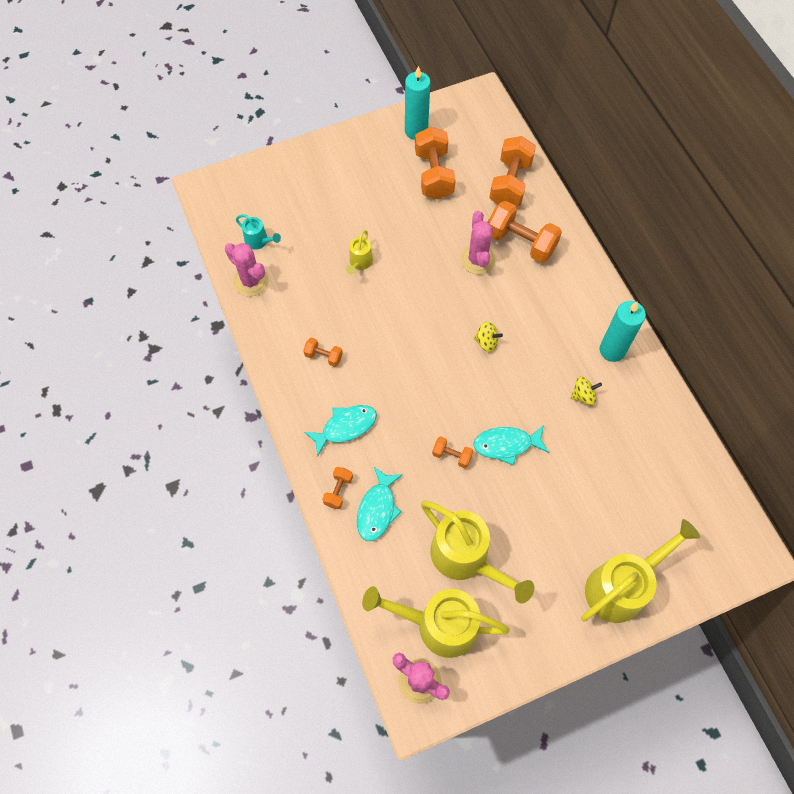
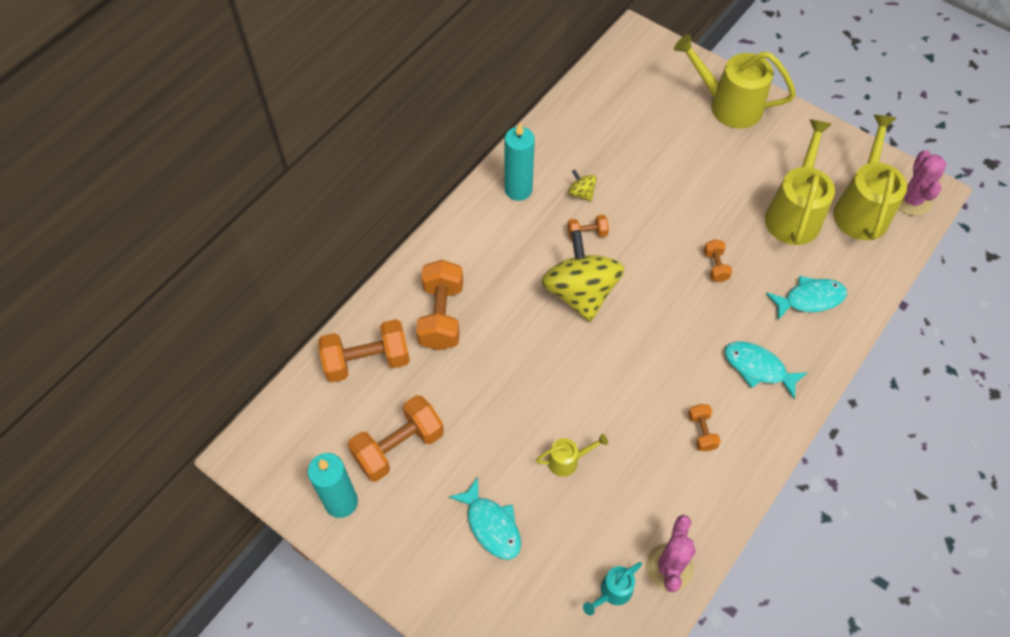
camera: 120 degrees left, 5 degrees down
turquoise watering can [236,214,281,250] -> turquoise watering can turned 135 degrees counterclockwise [583,562,642,615]
orange dumbbell [322,467,353,509] -> orange dumbbell moved to [567,215,609,241]
yellow watering can [362,586,510,658] -> yellow watering can turned 150 degrees counterclockwise [833,115,907,240]
pink cactus [460,211,495,275] -> none
turquoise fish [473,425,549,466] -> turquoise fish moved to [449,477,521,560]
yellow spinning top [474,321,503,352] -> yellow spinning top [541,230,625,322], size x2.39

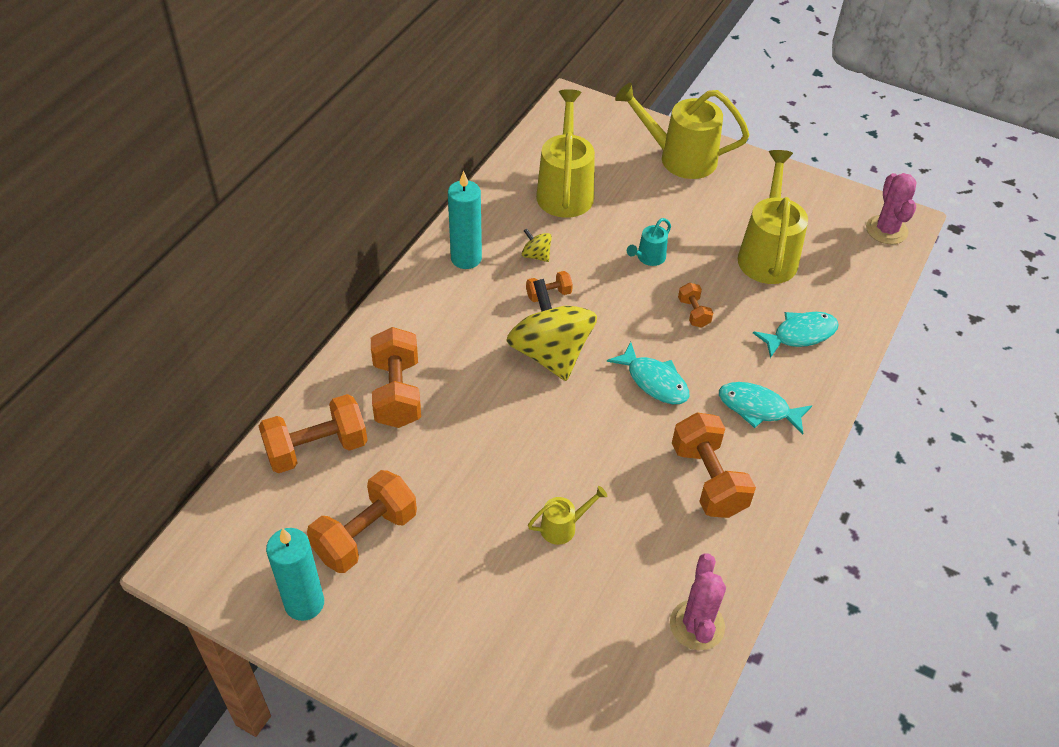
camera: 10 degrees left, 10 degrees down
turquoise fish [449,477,521,560] -> turquoise fish moved to [607,342,689,404]
turquoise watering can [583,562,642,615] -> turquoise watering can moved to [627,218,671,266]
orange dumbbell [688,404,721,451] -> orange dumbbell [672,413,756,518], size x2.01
yellow watering can [833,115,907,240] -> yellow watering can moved to [536,89,595,218]

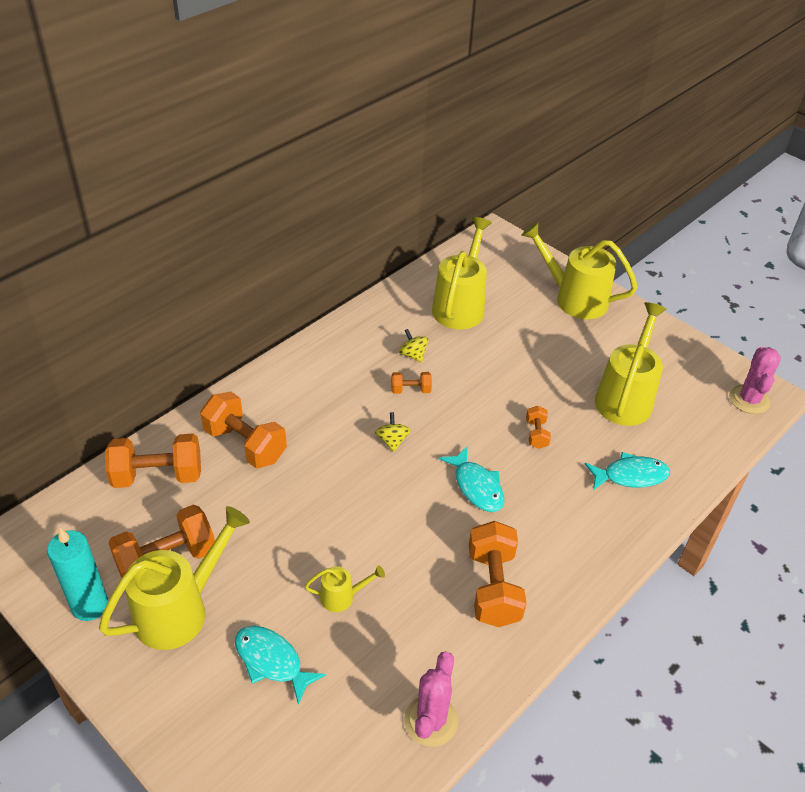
camera: 15 degrees right, 5 degrees down
orange dumbbell [371,327,421,428] -> orange dumbbell turned 60 degrees counterclockwise [200,392,287,468]
turquoise candle [448,171,482,269] -> none
yellow spinning top [506,279,597,381] -> yellow spinning top [375,412,411,452], size x0.42
turquoise watering can [627,218,671,266] -> none
turquoise fish [719,382,812,434] -> turquoise fish moved to [235,626,326,705]
none -> yellow watering can [99,506,250,650]

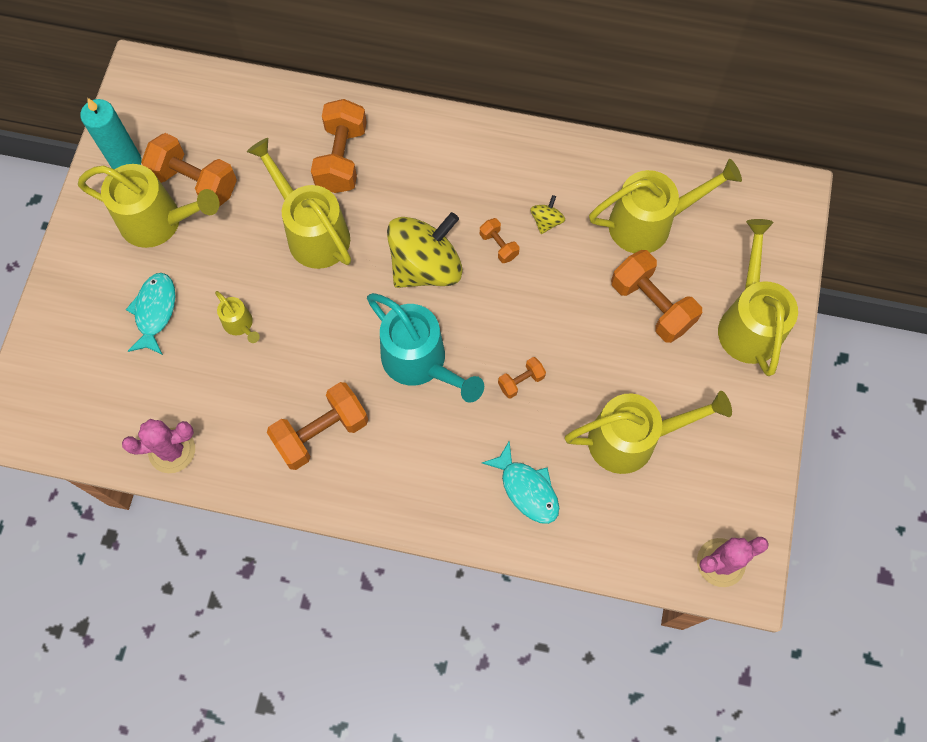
camera: 60 degrees right, 25 degrees up
orange dumbbell [105,433,201,488] -> orange dumbbell moved to [611,250,702,343]
yellow spinning top [375,412,411,452] -> yellow spinning top [387,212,463,288], size x2.39
turquoise fish [439,447,504,512] -> turquoise watering can [367,293,484,403]
none -> yellow watering can [247,138,351,269]

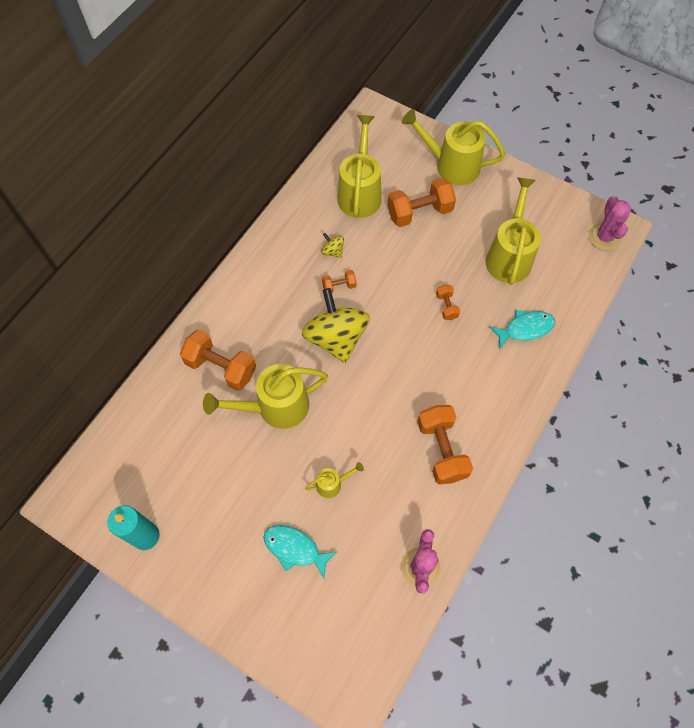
camera: 70 degrees left, 5 degrees down
yellow watering can [78,164,219,248] -> none
orange dumbbell [141,133,237,207] -> none
turquoise watering can [367,293,484,403] -> none

